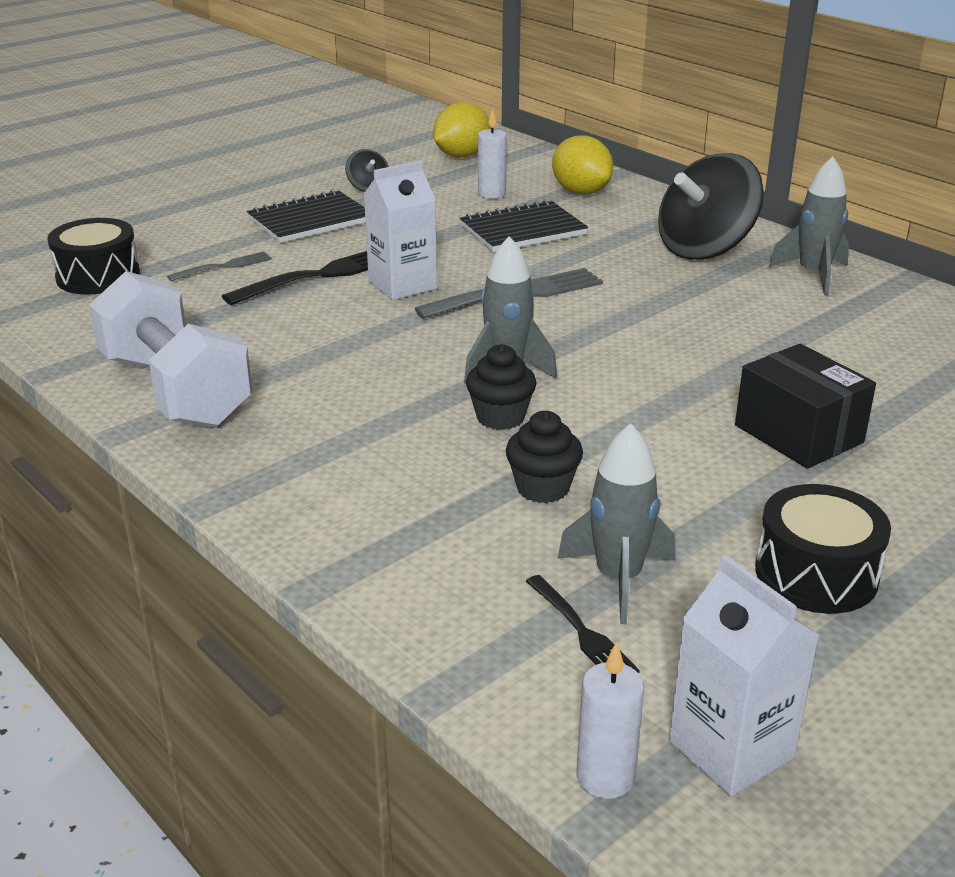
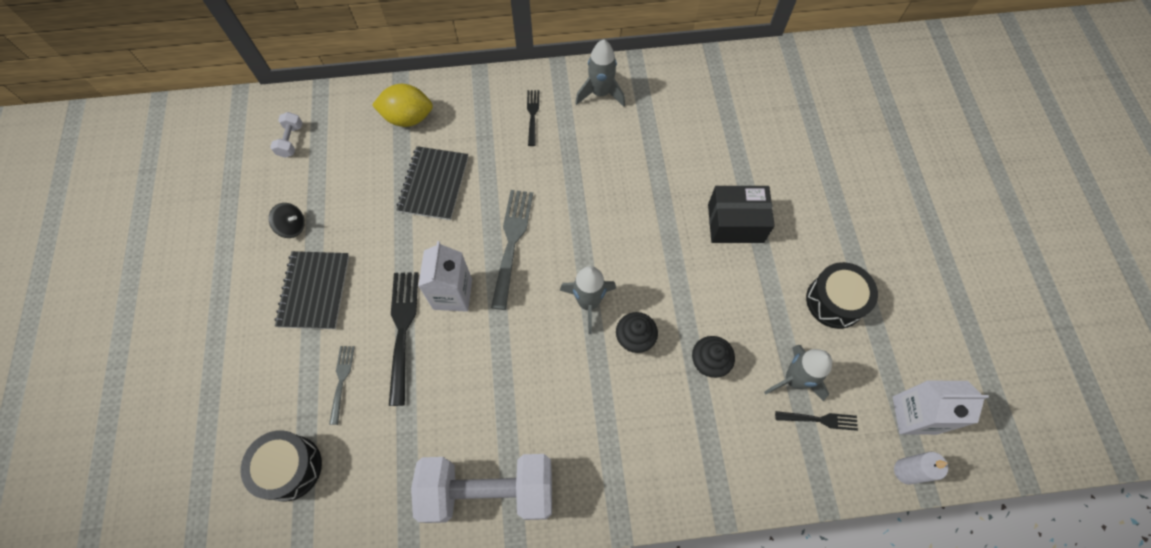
camera: 55 degrees left, 35 degrees up
yellow lemon [433,102,491,157] -> white dumbbell [270,112,303,158]
white candle [478,109,507,199] -> none
black spinning top [658,153,764,260] -> black fork [527,90,539,146]

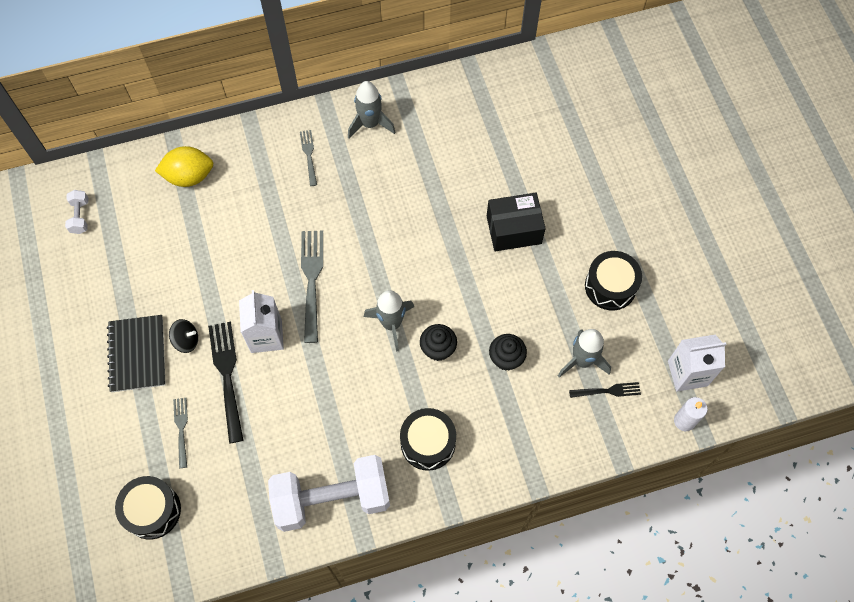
camera: 10 degrees left, 0 degrees up
black spinning top [269,203,305,238] -> black spinning top moved to [169,319,198,353]
black notebook [396,146,468,220] -> none
black fork [527,90,539,146] -> grey fork [300,130,317,186]
none -> black drum [400,408,456,471]

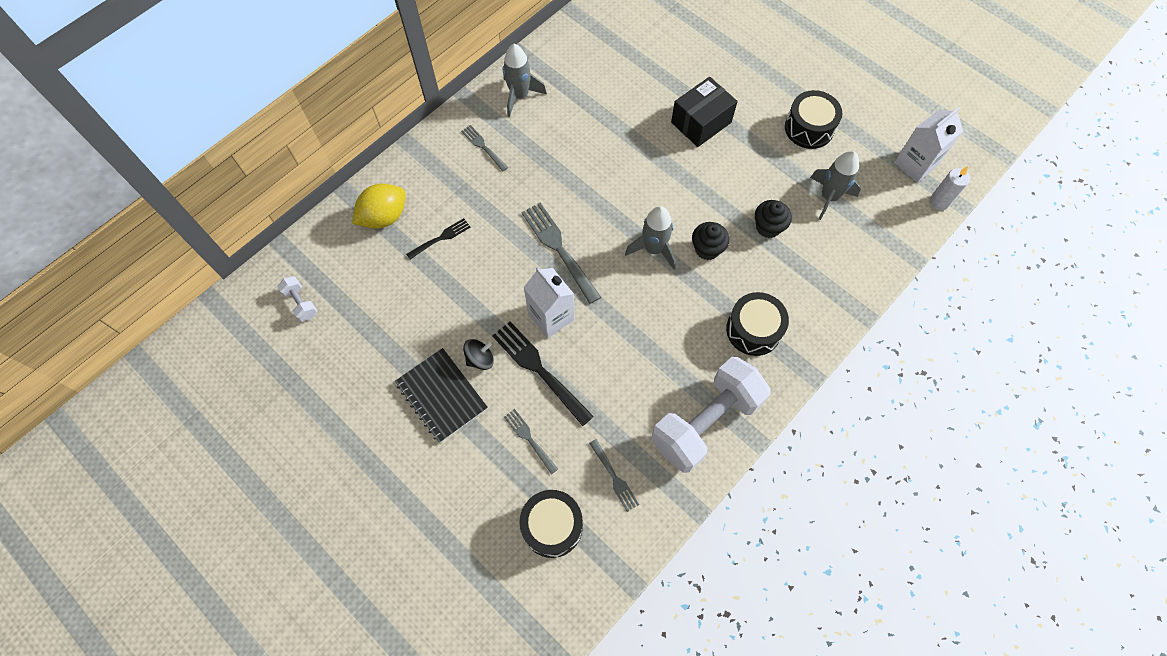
camera: 30 degrees left, 0 degrees up
black fork [569,382,641,398] -> black fork moved to [406,218,471,259]
none -> grey fork [589,439,639,512]

